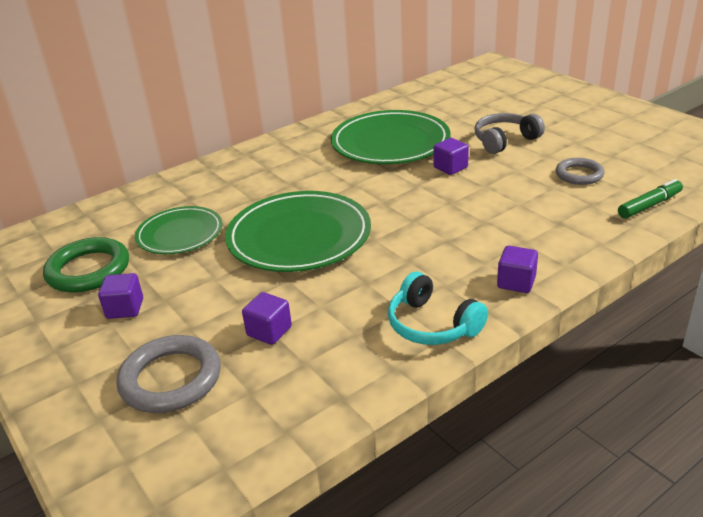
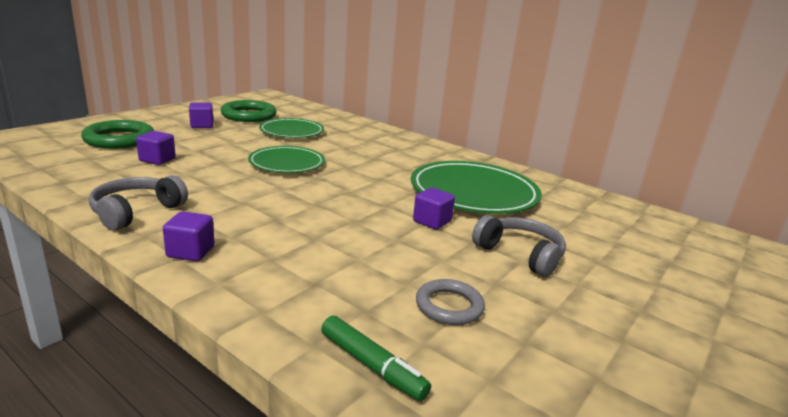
camera: 70 degrees right, 10 degrees down
grey ring [116,335,221,413] -> green ring [81,120,154,149]
green plate [225,191,371,272] -> green plate [248,146,325,173], size x0.61
turquoise headphones [388,272,488,345] -> grey headphones [89,175,188,231]

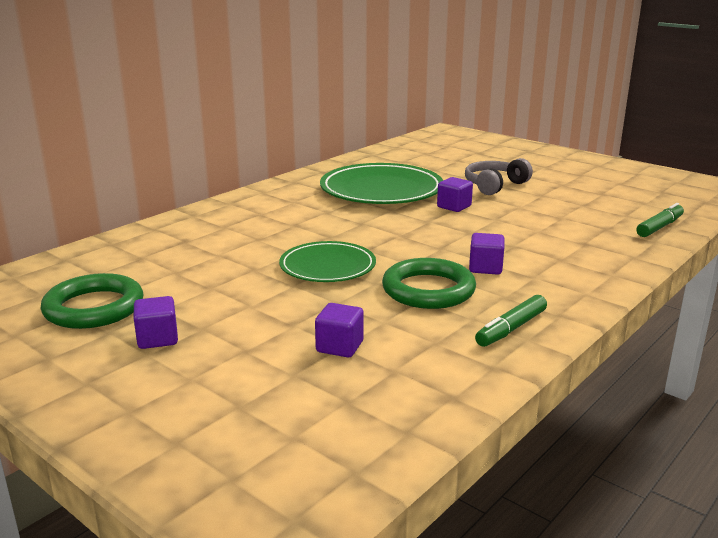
camera: 85 degrees left, 0 degrees up
green ring [81,120,154,149] -> green ring moved to [382,258,476,309]
grey headphones [89,175,188,231] -> green marker [475,295,547,347]
purple cube [163,211,214,261] -> purple cube moved to [469,233,505,275]
green plate [259,118,324,138] -> none
grey ring [416,279,485,325] -> none

